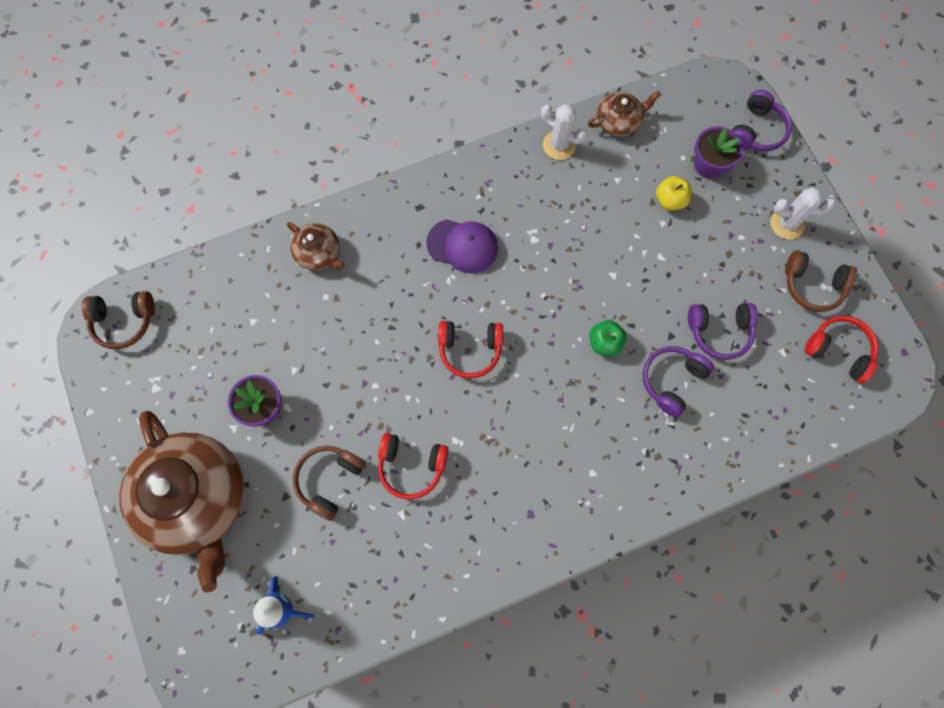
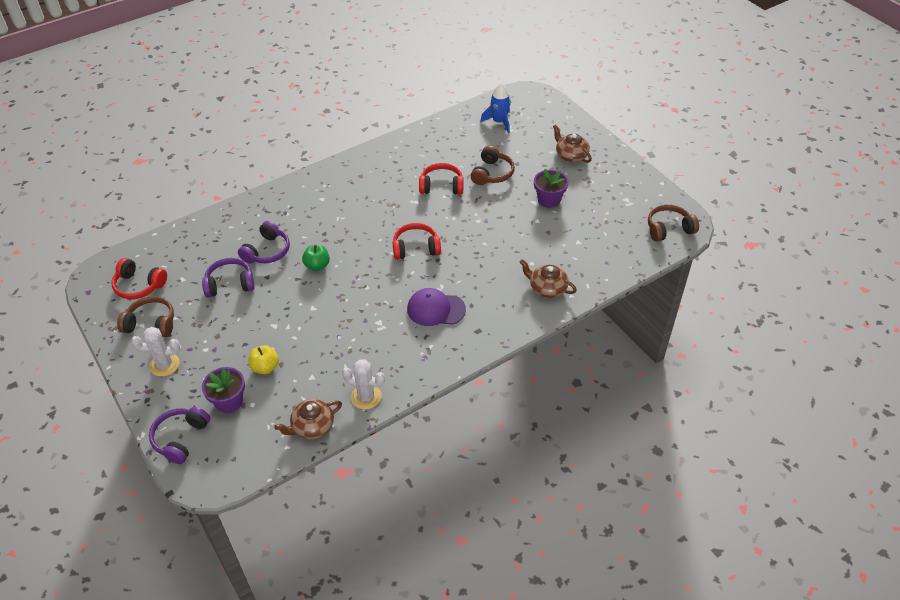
camera: 170 degrees right, 25 degrees down
brown teapot [119,411,244,593] -> brown teapot [553,125,592,163], size x0.46

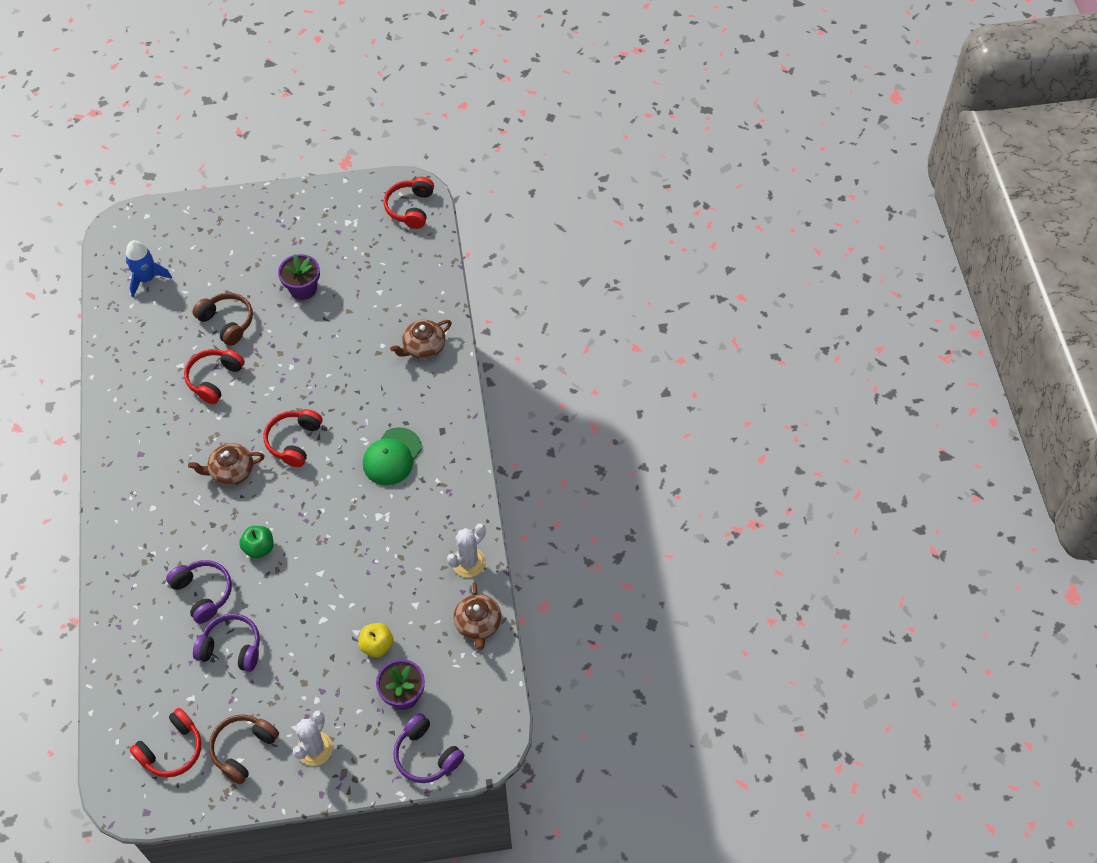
camera: 65 degrees left, 10 degrees up
purple headphones [202,258,255,297] -> purple headphones turned 90 degrees clockwise [193,613,260,672]
purple cap [407,288,466,326] -> green cap [363,427,422,485]
brown teapot [553,125,592,163] -> brown teapot moved to [188,443,265,485]
brown headphones [648,204,699,242] -> red headphones [384,177,434,229]

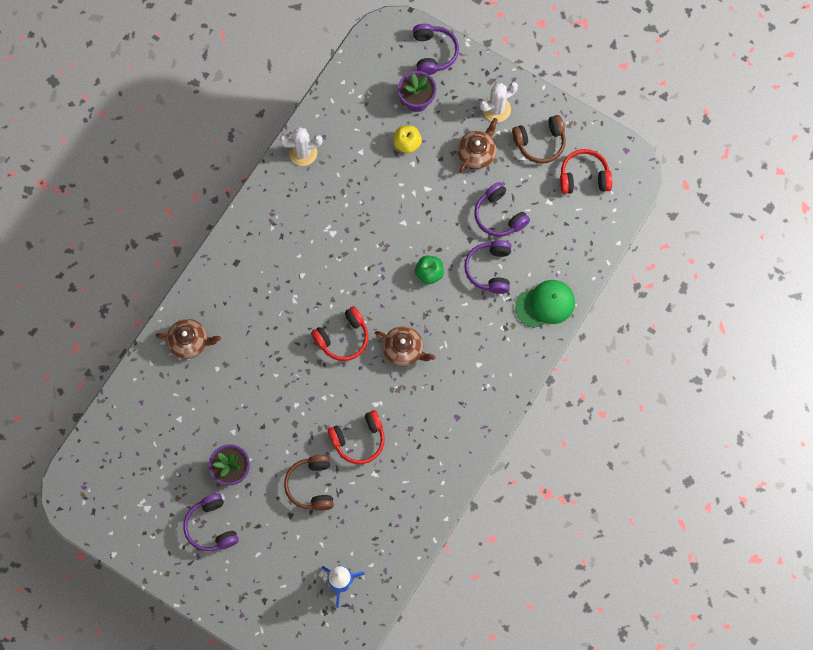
camera: 140 degrees left, 15 degrees up
green cap [363,427,422,485] -> green cap moved to [515,280,575,328]
red headphones [384,177,434,229] -> none
brown teapot [454,582,501,651] -> brown teapot moved to [457,118,498,173]
none -> purple headphones [183,493,239,551]

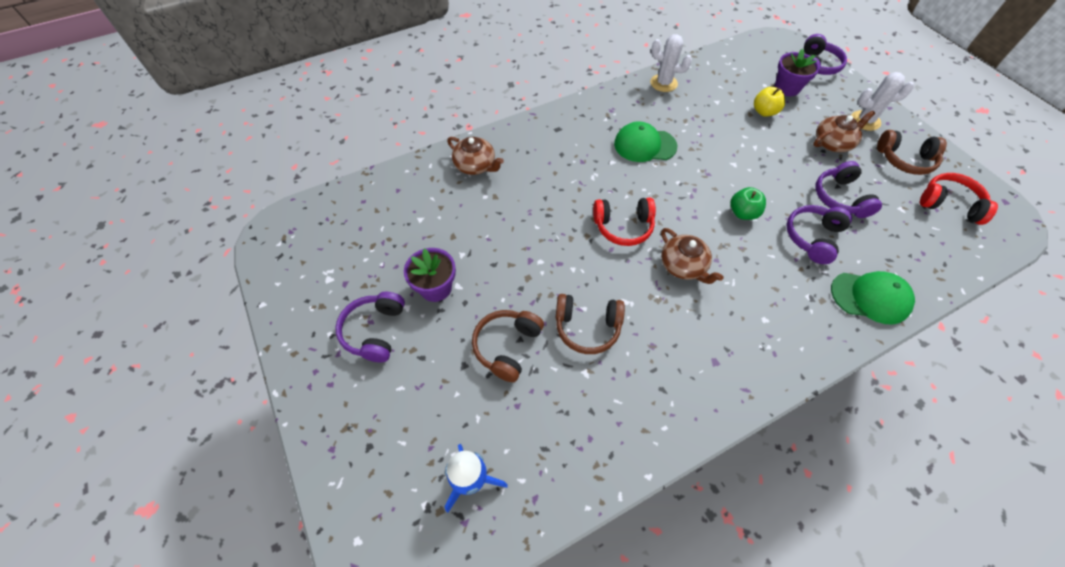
camera: 30 degrees right, 15 degrees down
red headphones [328,410,385,464] -> brown headphones [556,294,625,354]
none -> green cap [614,121,677,162]

